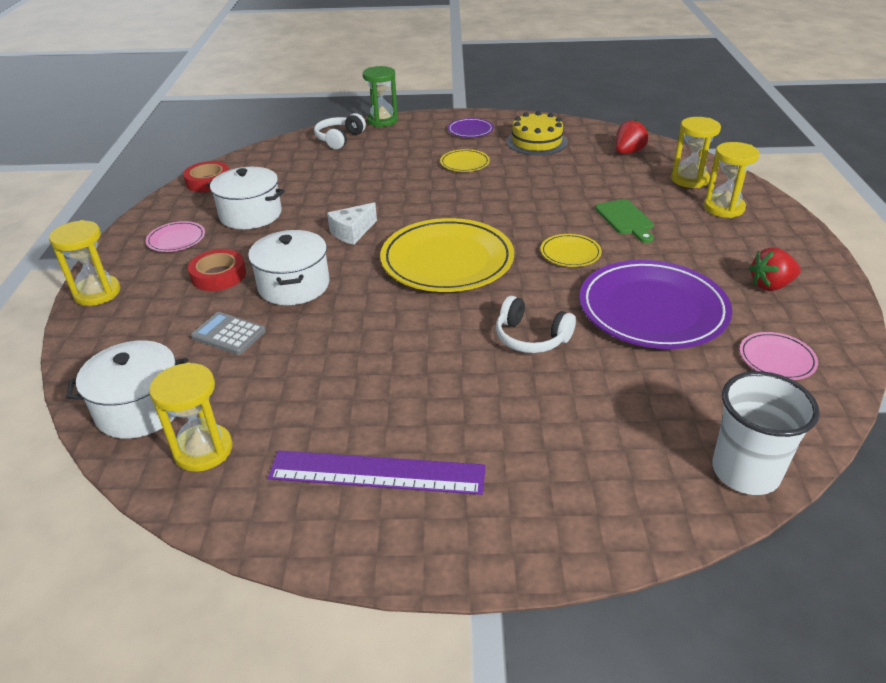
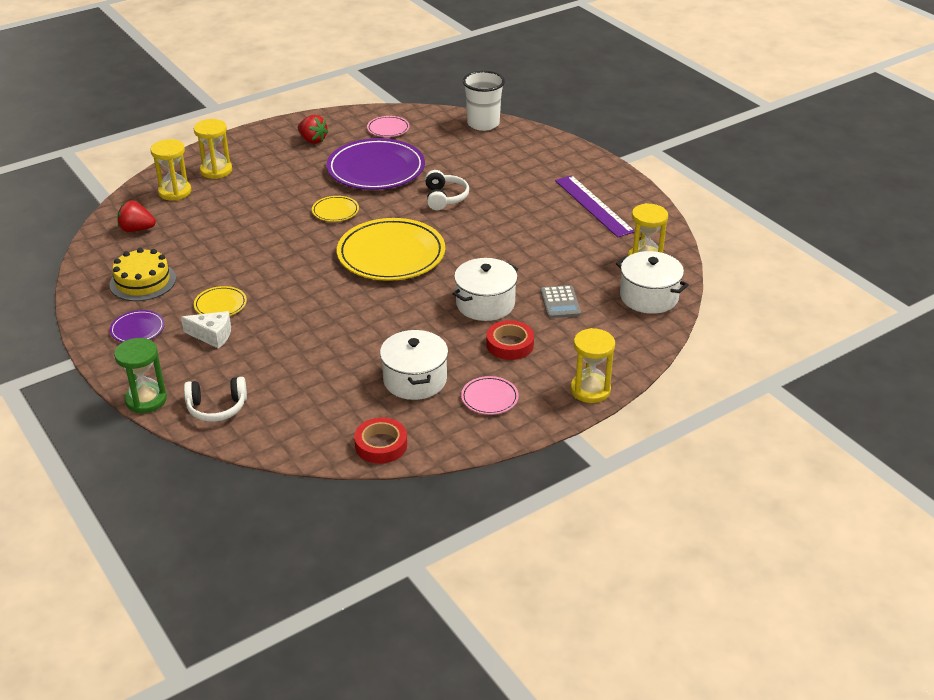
camera: 125 degrees left, 0 degrees up
white cheese [327,202,377,245] -> white cheese moved to [181,311,231,349]
green cutting board [595,199,654,243] -> none

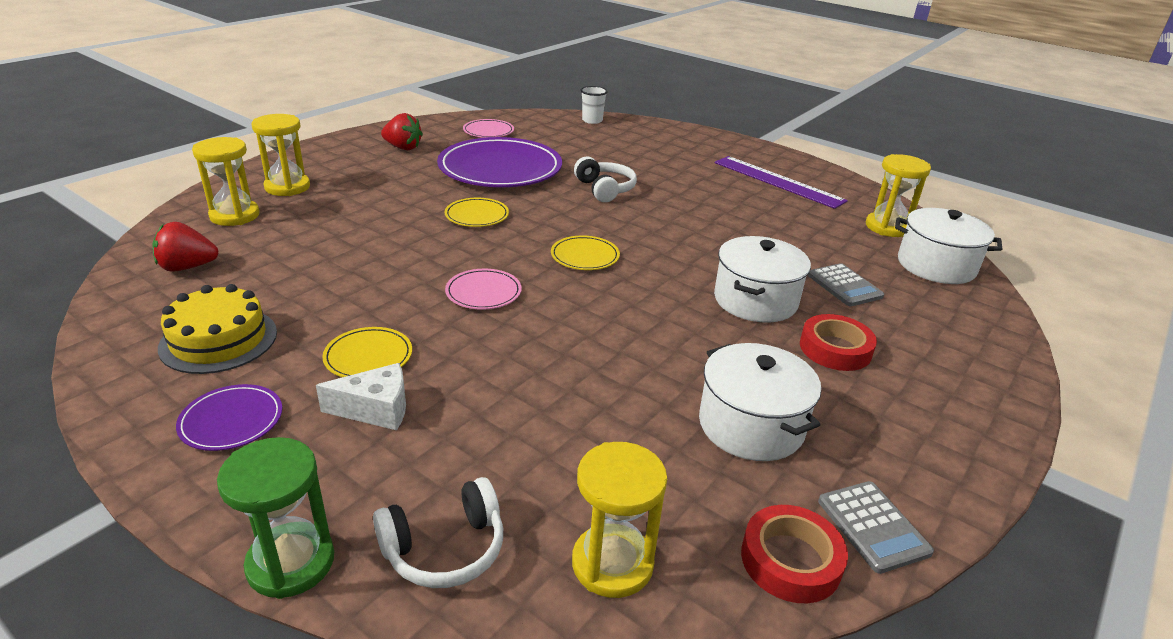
camera: 20 degrees left, 5 degrees down
yellow plate [337,218,445,281] -> yellow plate [551,235,620,270], size x0.46
pink plate [461,376,519,415] -> pink plate moved to [445,269,522,310]
white cup [463,71,505,131] -> white cup [581,86,608,124], size x0.56
yellow hourglass [570,328,615,403] -> yellow hourglass moved to [572,442,667,598]
none -> grey calculator [818,481,934,574]

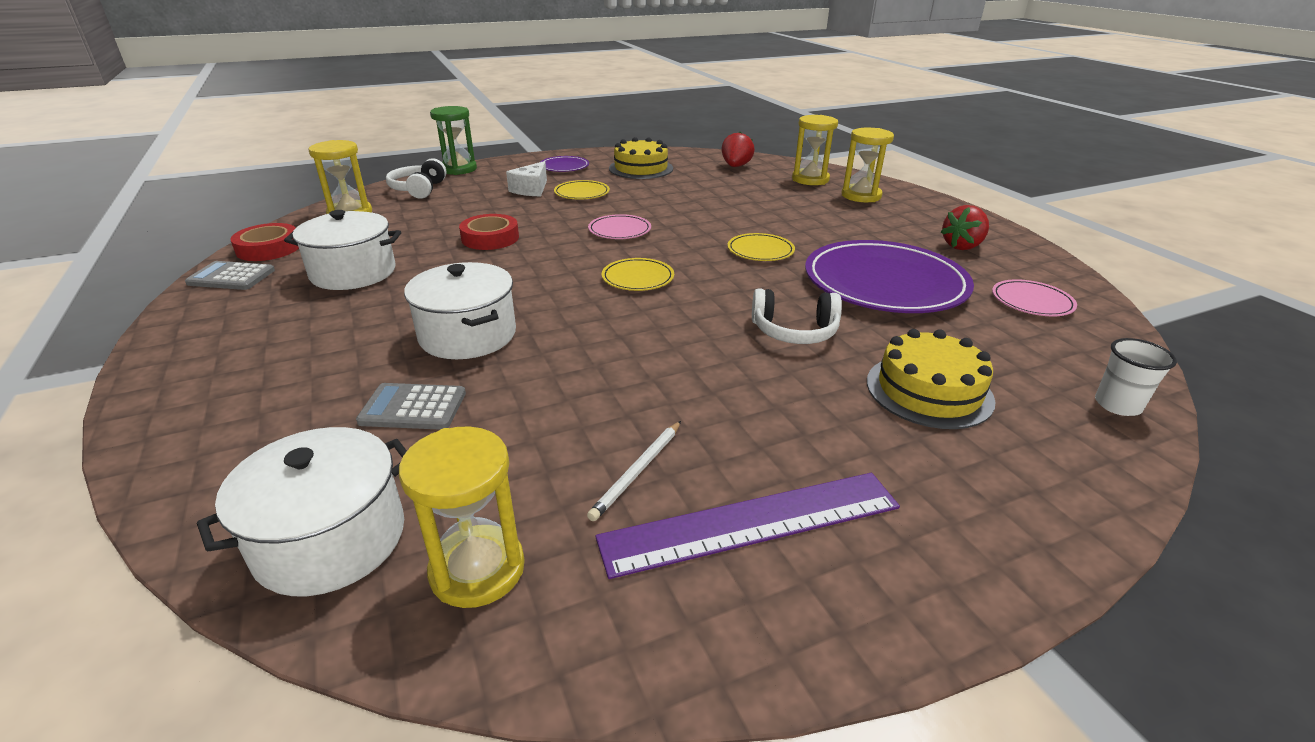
camera: 120 degrees right, 0 degrees up
red tape [800,314,877,371] -> red tape moved to [459,214,519,250]
none -> white pencil [587,421,681,521]
none -> yellow cake [867,329,995,429]

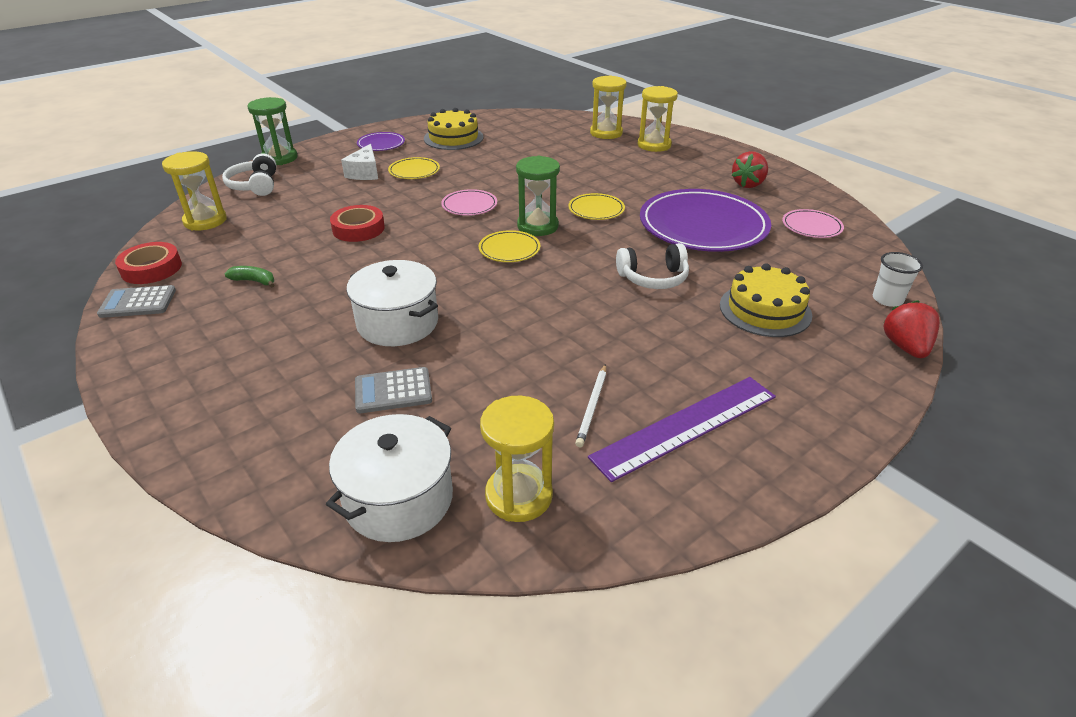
camera: 15 degrees left, 5 degrees up
white pot [284,210,401,290] -> green banana [225,266,274,288]
red strawberry [721,132,755,167] -> red strawberry moved to [883,300,940,358]
none -> green hourglass [516,156,560,236]

